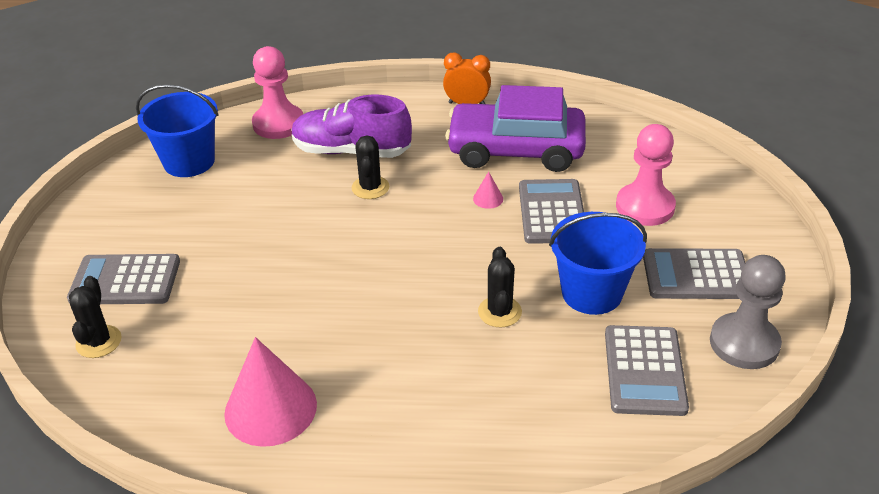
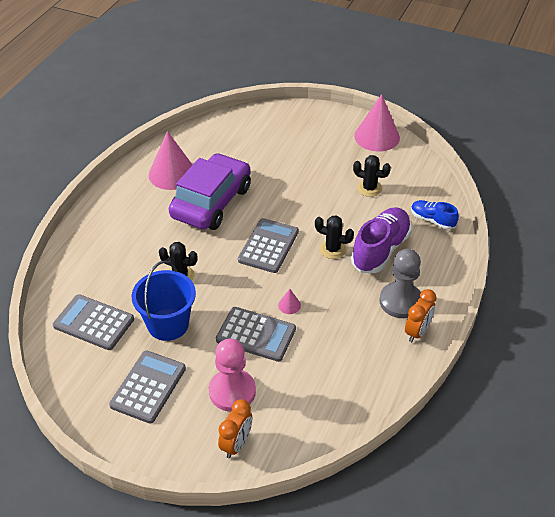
camera: 110 degrees right, 5 degrees up
grey calculator [67,254,180,304] -> grey calculator moved to [238,218,299,273]
black cactus [69,276,122,358] -> black cactus moved to [353,155,391,197]
blue bucket [136,85,219,177] -> none
pink pawn [252,46,303,139] -> blue shoe [411,200,459,230]
purple car [445,85,586,172] -> purple car moved to [169,153,251,230]
grey pawn [710,255,786,369] -> grey pawn moved to [380,249,421,318]
none -> orange clock [218,399,252,458]
none -> pink cone [354,94,400,151]

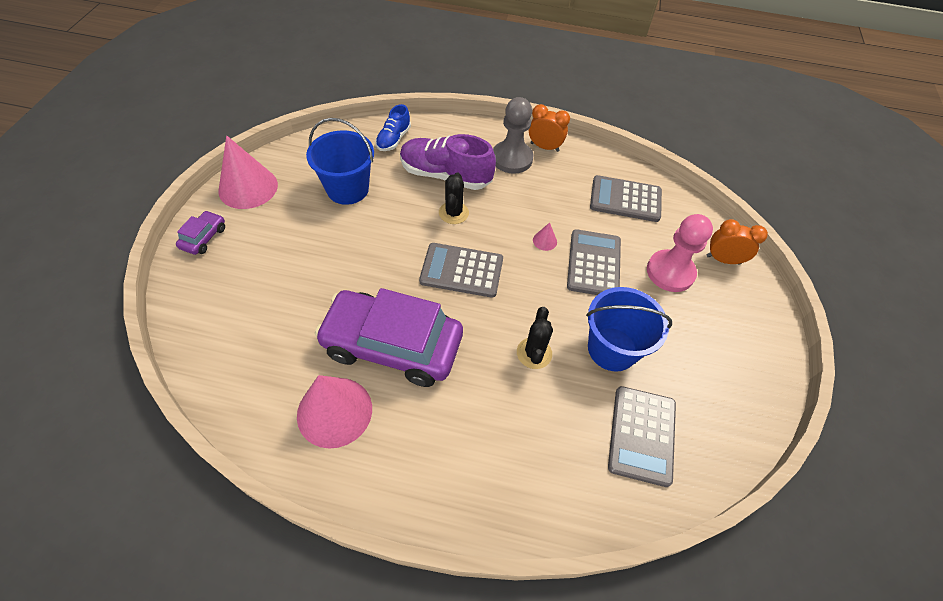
camera: 105 degrees left, 10 degrees up
grey calculator [109,350,186,424] -> grey calculator moved to [590,175,662,222]
black cactus [353,155,391,197] -> blue bucket [306,118,374,205]
none -> purple car [176,211,225,255]

